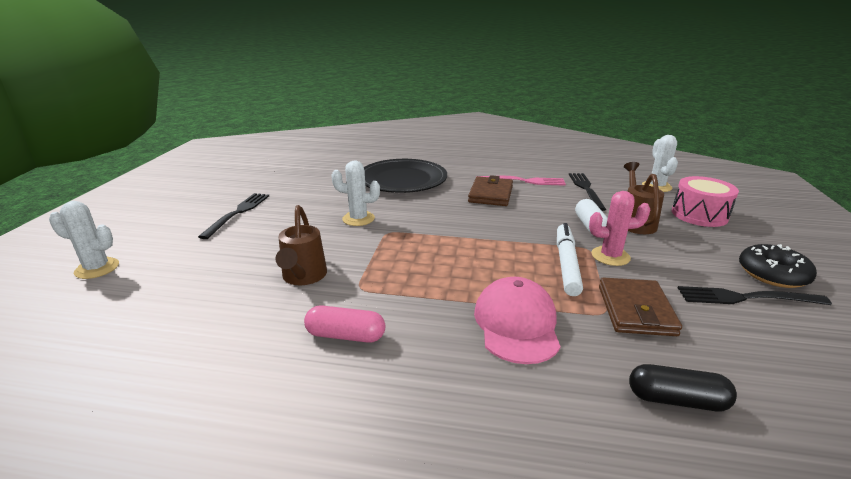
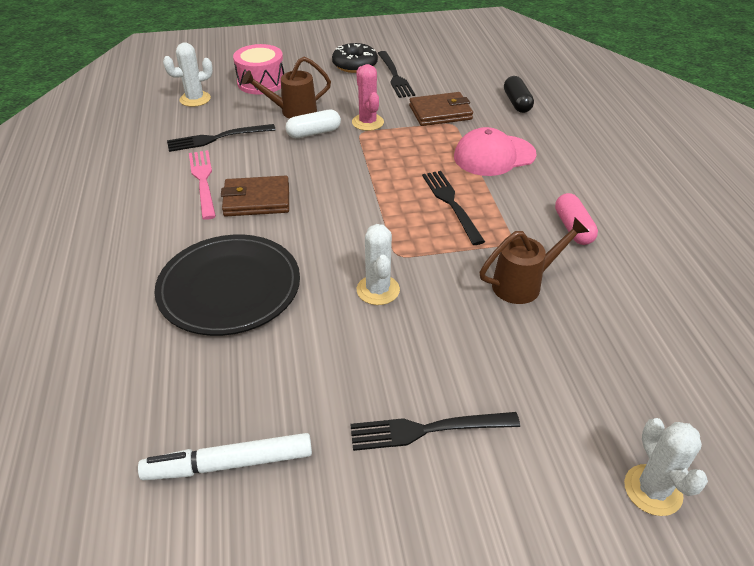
camera: 110 degrees left, 15 degrees up
white marker [557,223,583,296] -> white marker moved to [138,433,312,481]
none -> black fork [422,171,485,245]

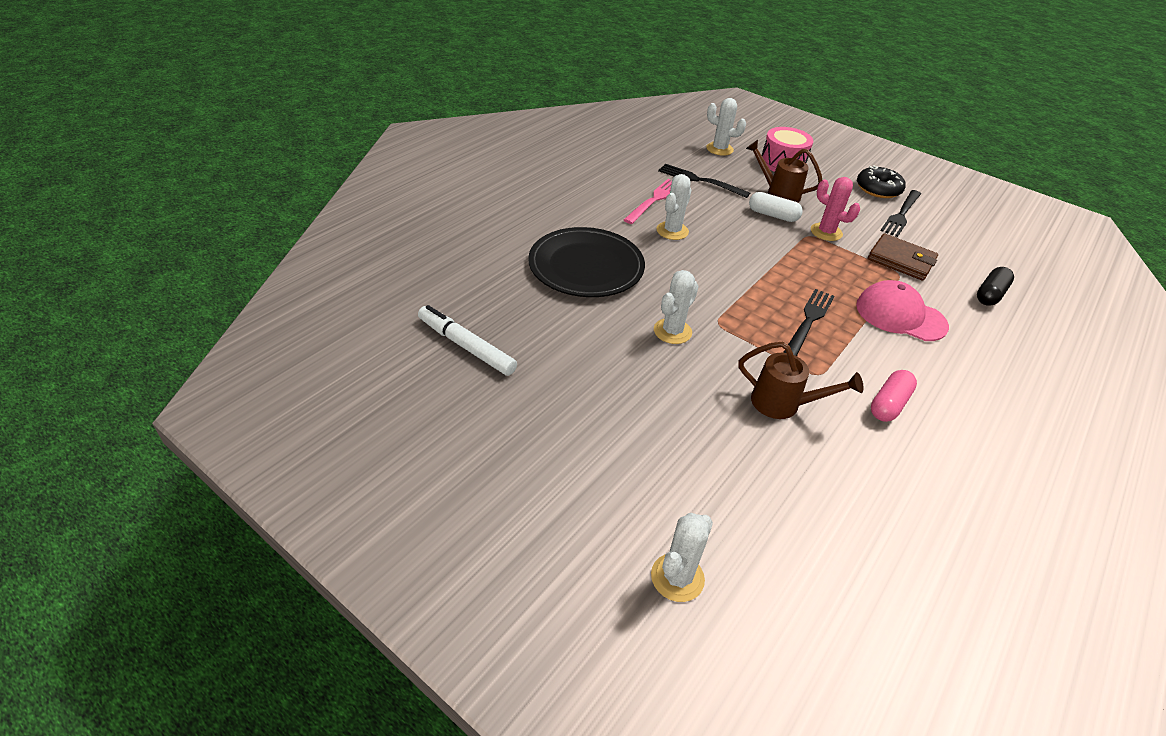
camera: 45 degrees right, 0 degrees up
brown wallet [221,176,289,216] -> white cactus [656,174,691,240]
black fork [350,412,520,451] -> none
pink cactus [352,64,384,131] -> pink cactus turned 75 degrees counterclockwise [811,177,860,241]

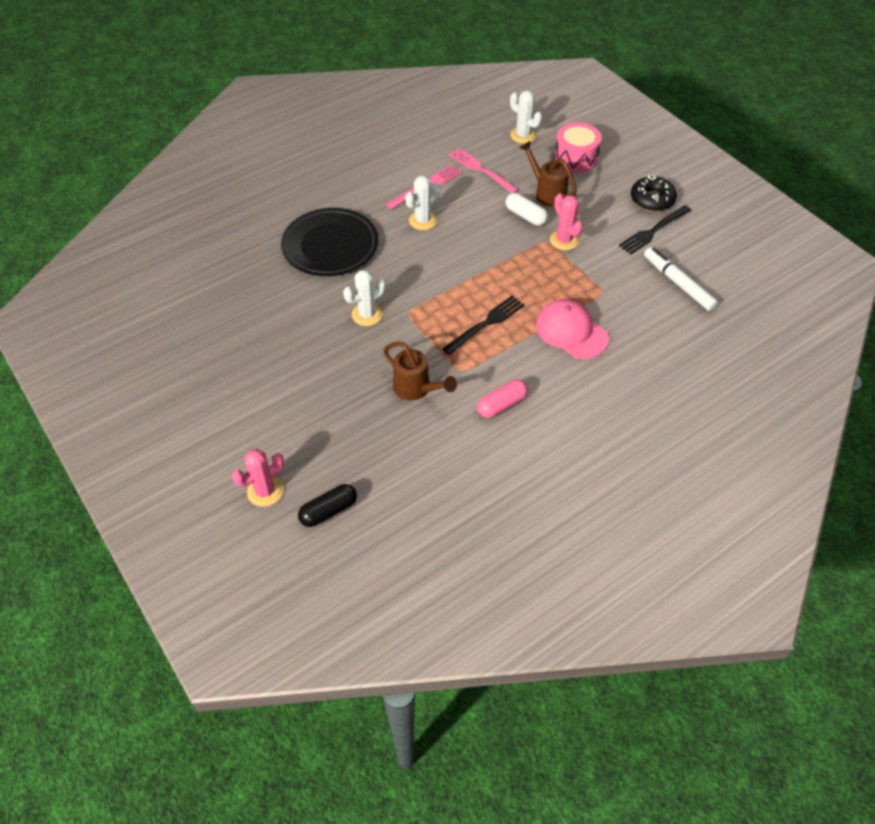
camera: 20 degrees right, 10 degrees up
white marker [418,305,517,376] -> white marker moved to [644,247,718,311]
white cactus [651,513,713,602] -> pink cactus [232,449,284,507]
black fork [658,164,750,198] -> pink fork [448,148,519,193]
brown wallet [868,233,938,281] -> none
black capsule [977,267,1014,306] -> black capsule moved to [298,484,357,527]

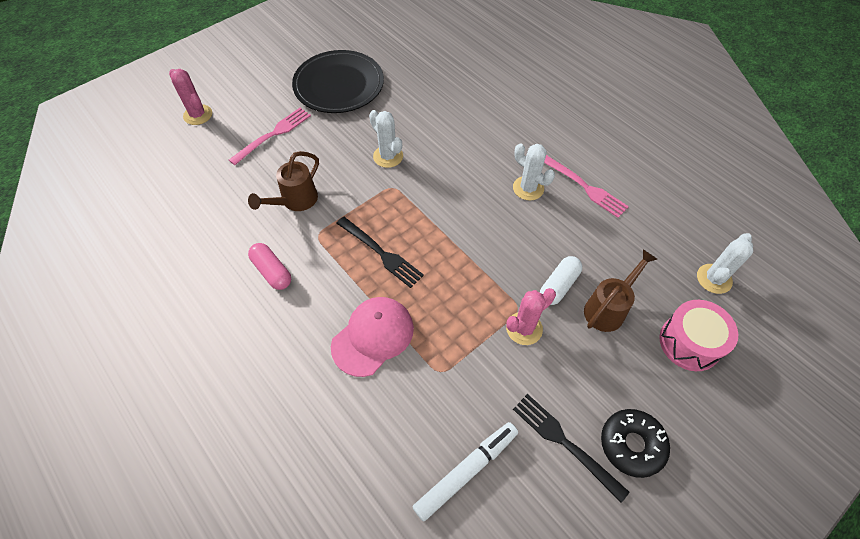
camera: 85 degrees right, 5 degrees up
black plate [281,208,379,276] -> black plate moved to [292,50,384,113]
black capsule [298,484,357,527] -> none
pink fork [448,148,519,193] -> pink fork moved to [229,108,311,165]

